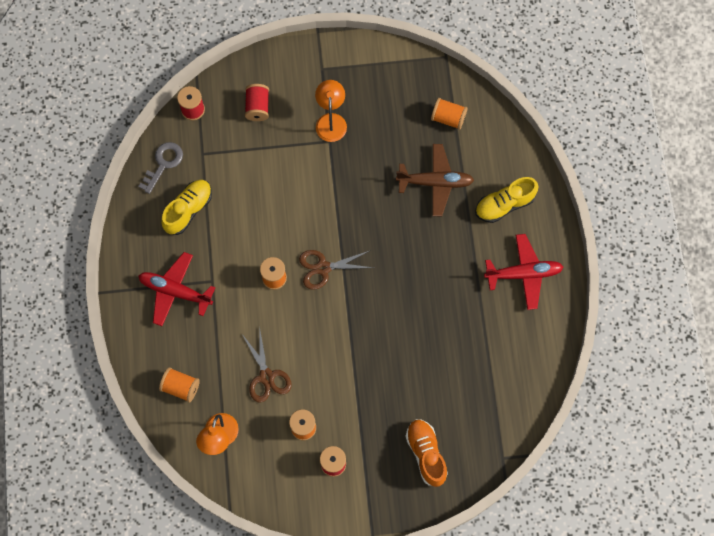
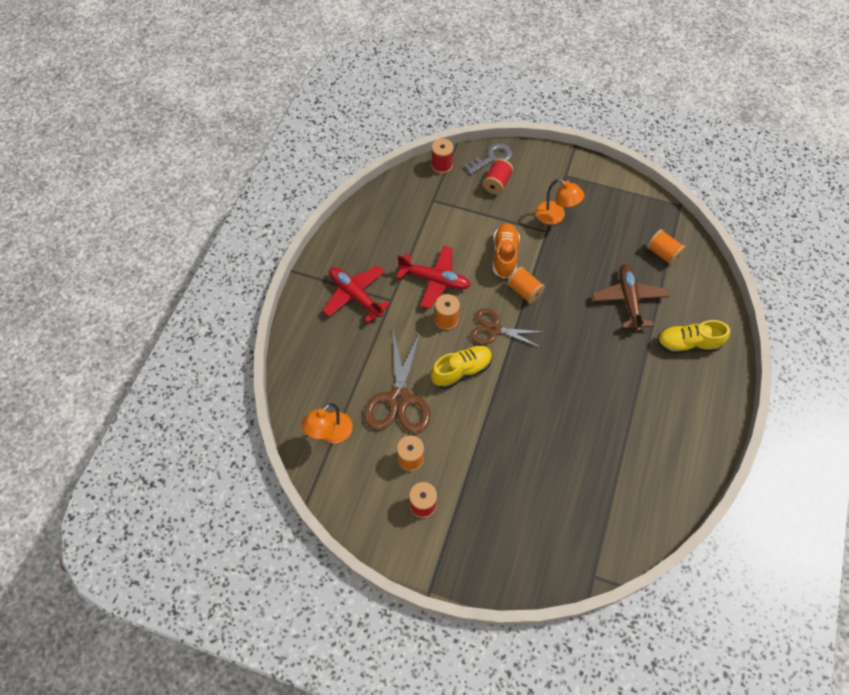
camera: 25 degrees right, 10 degrees down
grey key [138,142,183,194] -> grey key moved to [464,143,512,174]
orange spool [159,367,200,403] -> orange spool moved to [507,267,545,304]
yellow shoe [161,180,212,235] -> yellow shoe moved to [431,346,492,389]
brown scissors [242,326,292,403] -> brown scissors [364,331,430,433], size x1.54
orange lamp [315,80,347,142] -> orange lamp turned 105 degrees clockwise [536,179,584,225]
brown plane [396,144,474,216] -> brown plane turned 120 degrees counterclockwise [592,264,669,331]
orange shoe [405,419,448,487] -> orange shoe moved to [493,223,520,278]
red plane [484,234,563,310] -> red plane moved to [396,246,471,309]

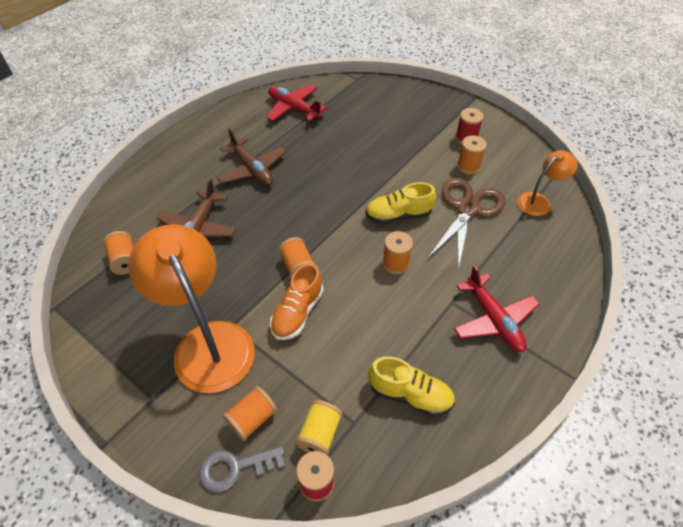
camera: 160 degrees left, 10 degrees down
red plane [396,246,471,309] -> red plane moved to [266,85,327,122]
brown scissors [470,309,542,348] -> none
red spool [483,159,513,194] -> orange spool [223,386,277,441]
orange lamp [536,179,584,225] -> orange lamp [129,224,255,393], size x1.99
yellow shoe [656,320,730,354] -> yellow shoe moved to [368,357,455,416]
none -> brown plane [217,128,286,186]
none -> yellow spool [295,400,343,455]

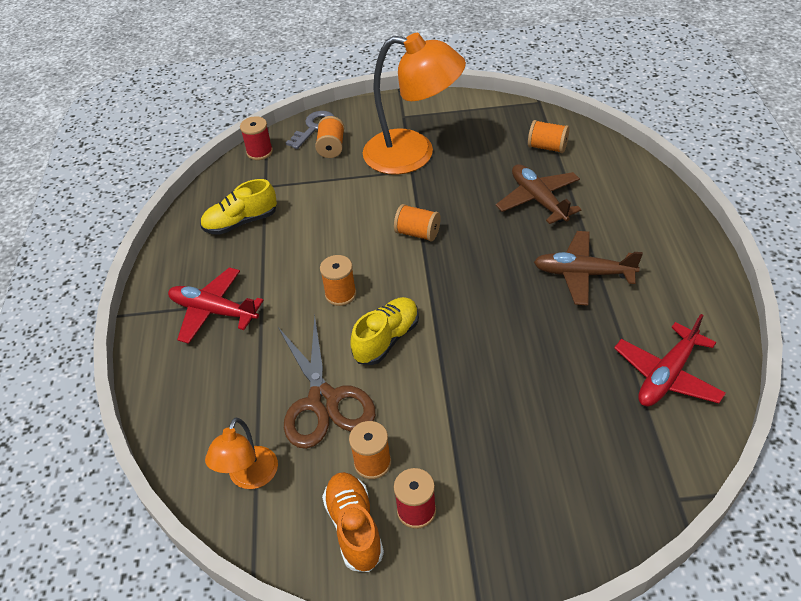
camera: 140 degrees right, 5 degrees down
red plane [266,85,327,122] -> red plane turned 135 degrees clockwise [614,314,726,407]
orange shoe [270,263,323,340] -> orange shoe moved to [322,472,384,572]
yellow spool [295,400,343,455] -> none

